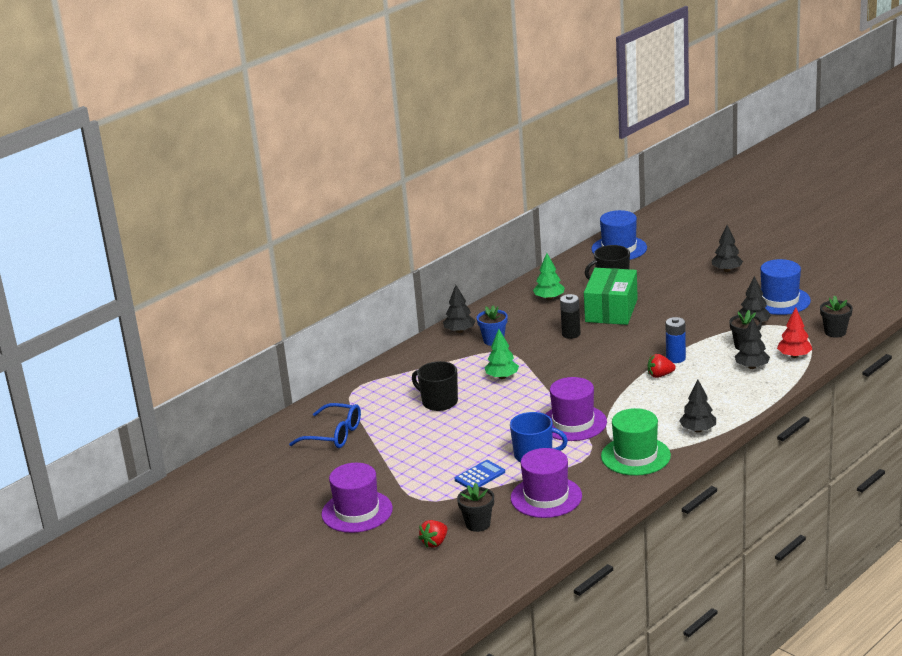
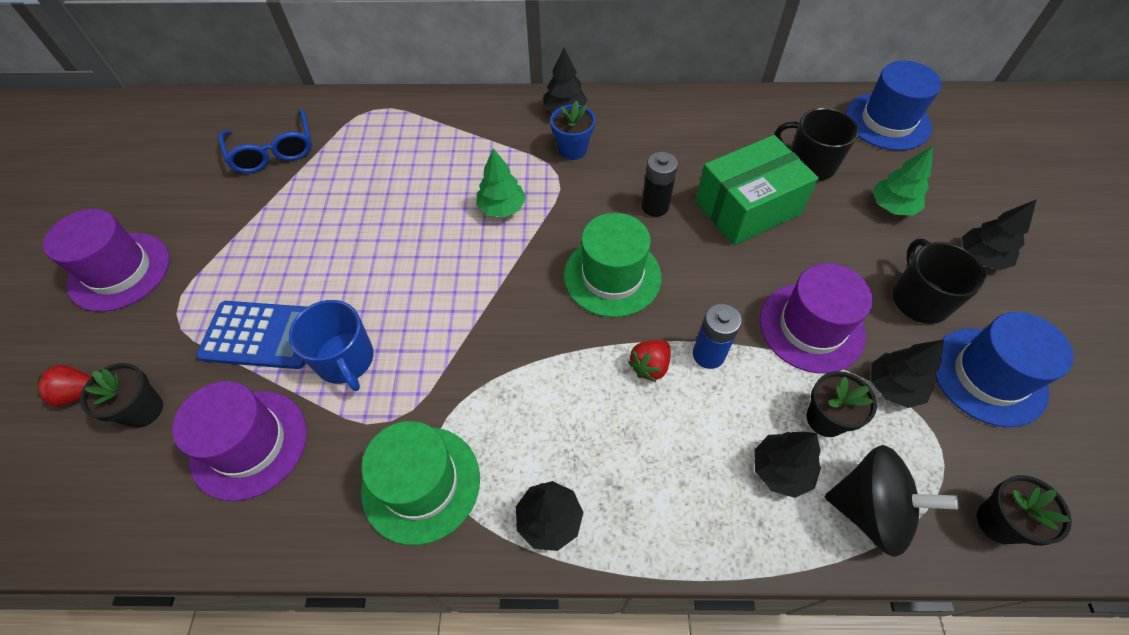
camera: 45 degrees right, 30 degrees up
black mug [412,361,458,411] -> black mug moved to [893,239,986,324]
blue calculator [455,460,505,488] -> blue calculator [196,301,307,369], size x1.59
green tree [533,253,565,300] -> green tree moved to [872,146,933,216]
purple hat [545,377,607,441] -> purple hat moved to [760,263,873,374]
red strawberry [647,354,676,378] -> red strawberry turned 90 degrees counterclockwise [628,340,671,382]
red tree [777,307,812,358] -> black spinning top [825,445,958,557]
none -> green hat [564,213,661,317]

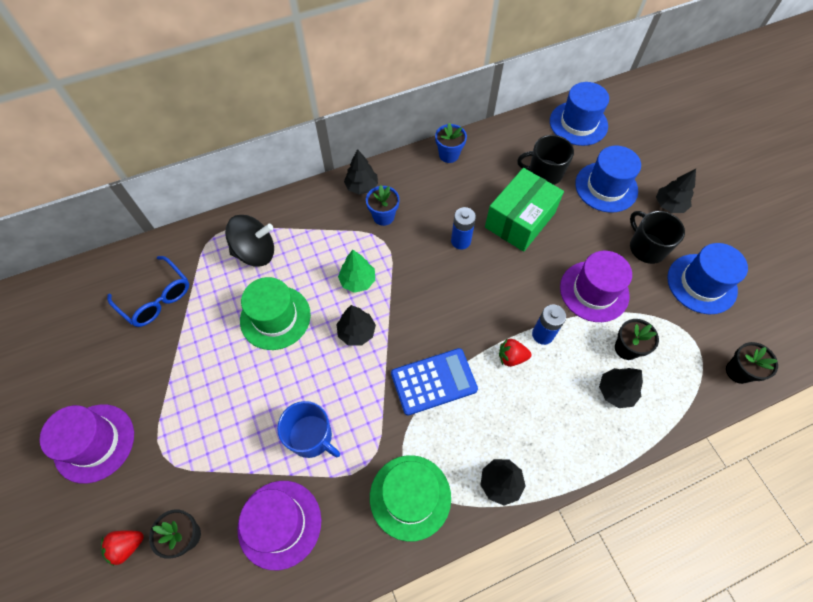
camera: 25 degrees left, 5 degrees up
blue calculator [196,301,307,369] -> blue calculator moved to [391,348,478,415]
green hat [564,213,661,317] -> green hat moved to [240,277,311,350]
red strawberry [628,340,671,382] -> red strawberry turned 75 degrees clockwise [499,339,532,367]
black battery [641,152,678,217] -> blue battery [451,207,476,250]
black spinning top [825,445,958,557] -> black spinning top moved to [225,215,274,267]
black tree [871,340,944,408] -> black tree moved to [336,305,376,346]
green tree [872,146,933,216] -> blue hat [575,146,641,213]
none -> blue flower pot [435,123,467,163]

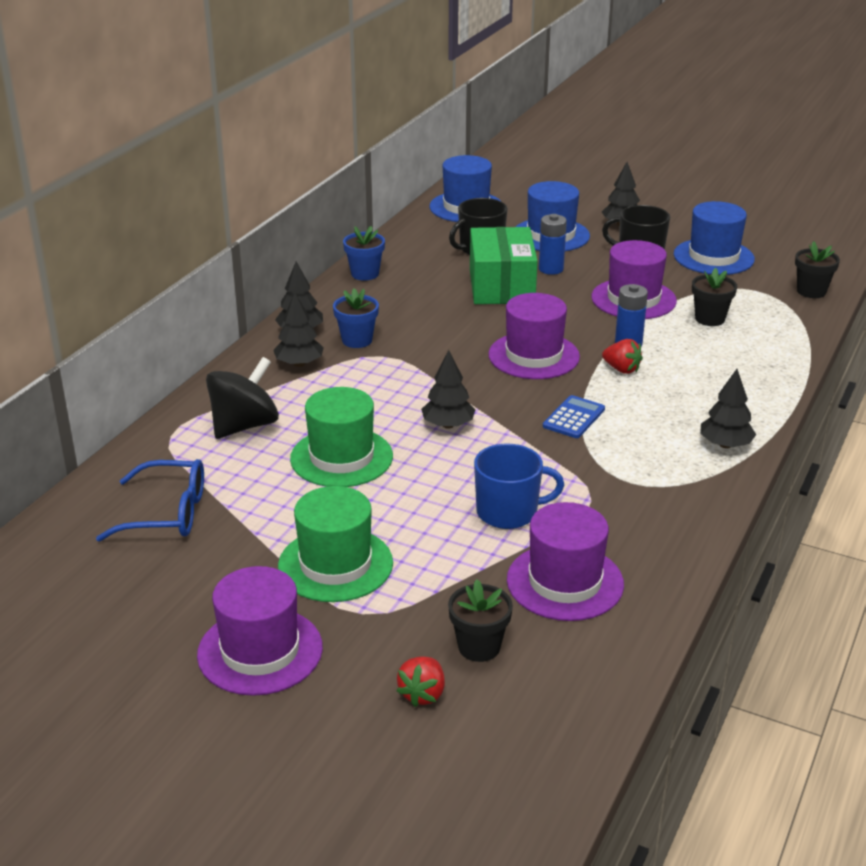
camera: 40 degrees left, 30 degrees down
green tree [338,250,375,293] -> none
green hat [370,455,451,542] -> green hat moved to [278,486,393,602]
blue calculator [391,348,478,415] -> blue calculator [543,395,605,438], size x0.63
blue battery [451,207,476,250] -> blue battery moved to [539,214,567,275]
red strawberry [499,339,532,367] -> red strawberry turned 105 degrees counterclockwise [602,339,643,374]
black tree [599,368,643,408] -> black tree moved to [273,292,324,367]
none -> purple hat [488,293,580,379]

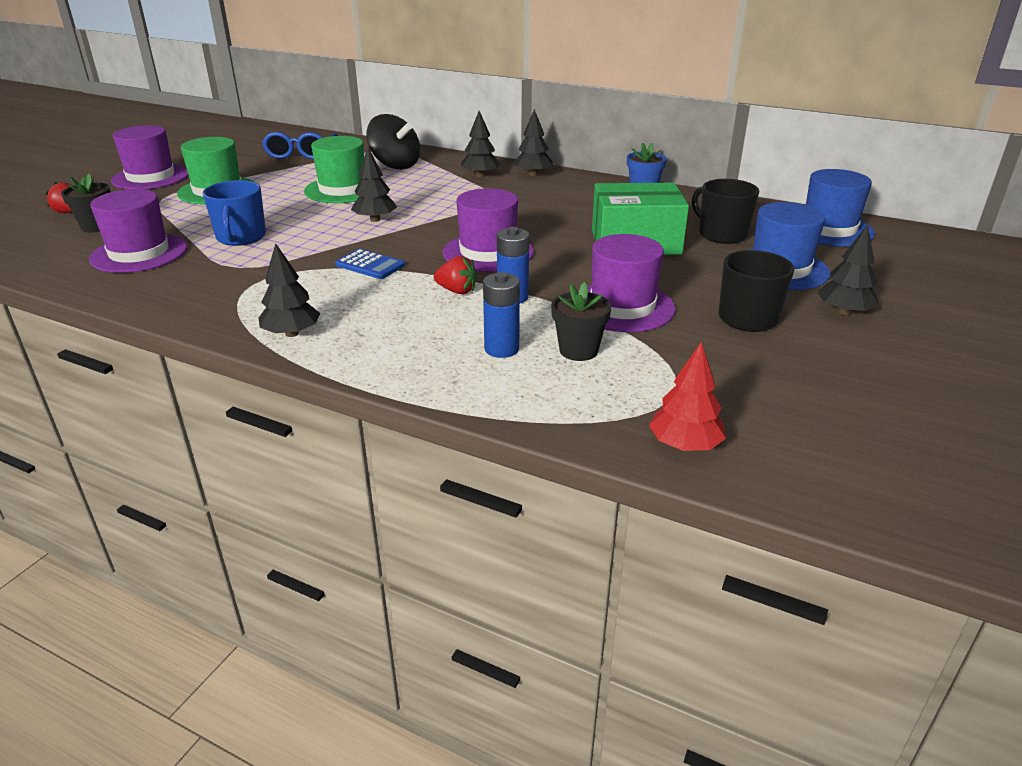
camera: 90 degrees right, 0 degrees up
blue flower pot [333,288,379,348] -> none
blue battery [539,214,567,275] -> blue battery moved to [483,272,520,358]
red strawberry [602,339,643,374] -> red strawberry turned 105 degrees counterclockwise [434,256,477,294]
blue hat [674,201,755,275] -> none
black flower pot [795,241,840,298] -> red tree [649,342,726,451]

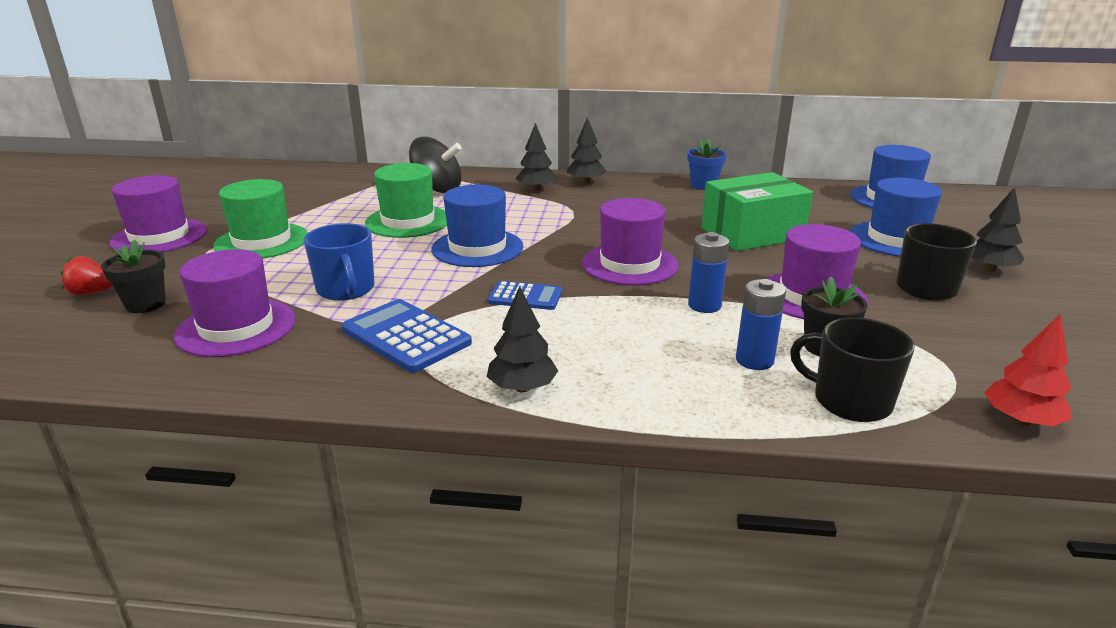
camera: 20 degrees left, 5 degrees down
blue glasses [262,132,338,159] -> none
black tree [351,147,397,222] -> blue hat [431,185,523,267]
red strawberry [434,256,477,294] -> none
black mug [692,179,759,244] -> black mug moved to [790,317,915,422]
none -> blue calculator [342,299,472,373]

